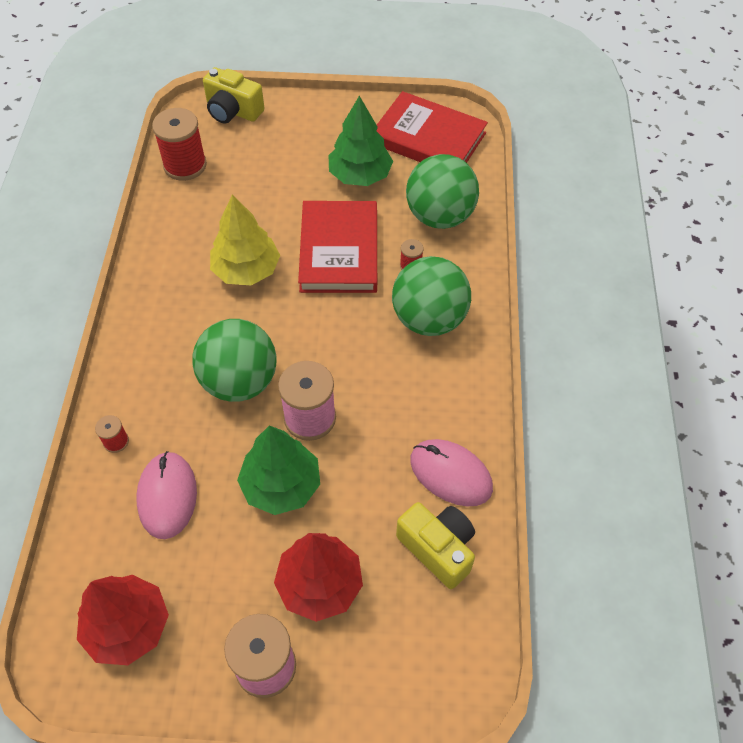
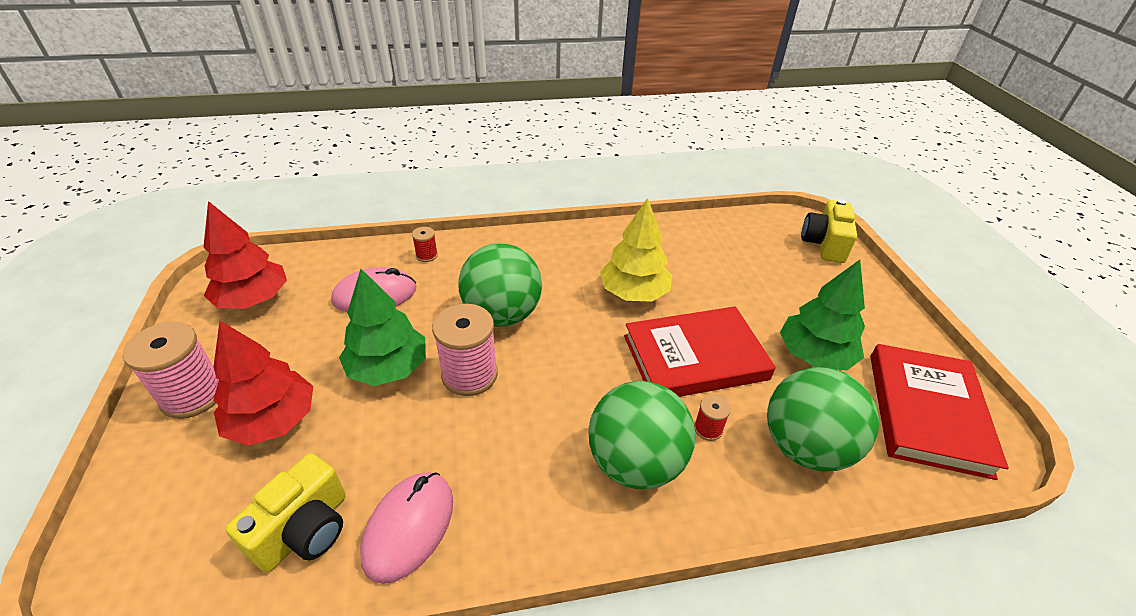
camera: 75 degrees right, 15 degrees down
red spool [152,108,207,181] -> none

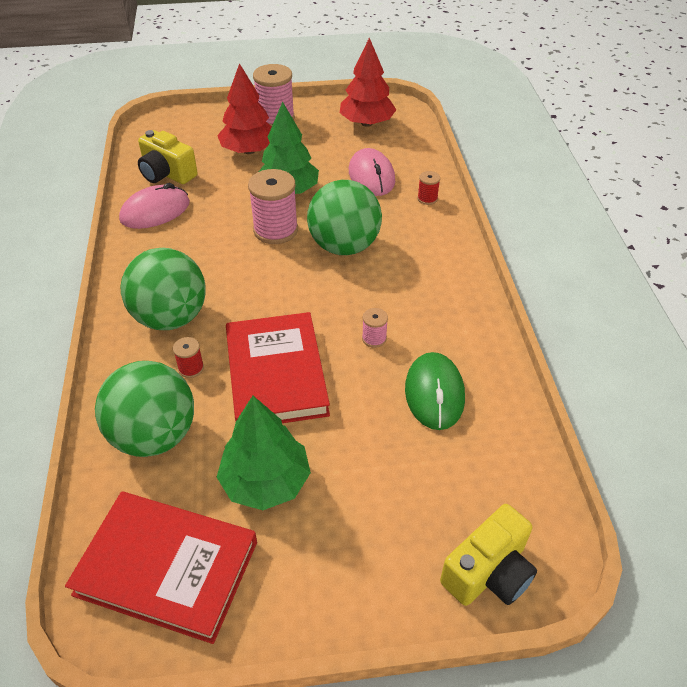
camera: 95 degrees right, 5 degrees up
pink mouse [360,472,453,584] -> pink mouse turned 60 degrees counterclockwise [119,183,190,229]
yellow tree [600,198,672,302] -> pink spool [362,308,388,348]
yellow camera [801,199,857,263] -> yellow camera turned 120 degrees clockwise [440,504,537,606]
none -> green mouse [405,352,465,430]

